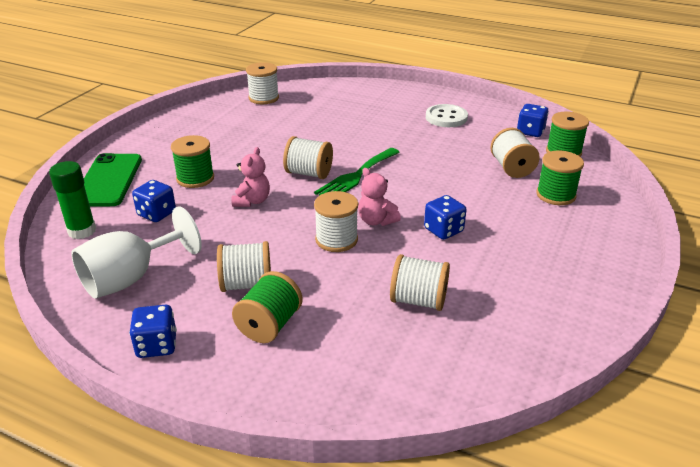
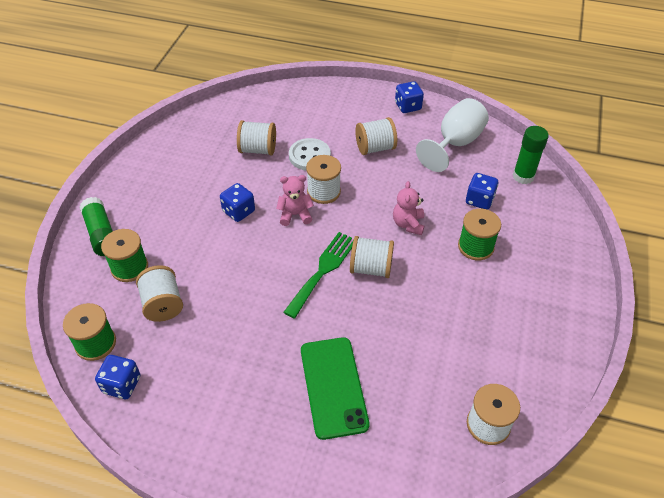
camera: 170 degrees right, 15 degrees up
green phone [84,153,142,207] -> green phone moved to [301,337,369,440]
green spool [232,271,303,343] -> none
pink teddy bear [358,168,401,226] -> pink teddy bear turned 45 degrees counterclockwise [276,175,314,226]
white button [426,104,468,127] -> white button moved to [289,138,331,171]
none -> green glue stick [80,197,113,256]

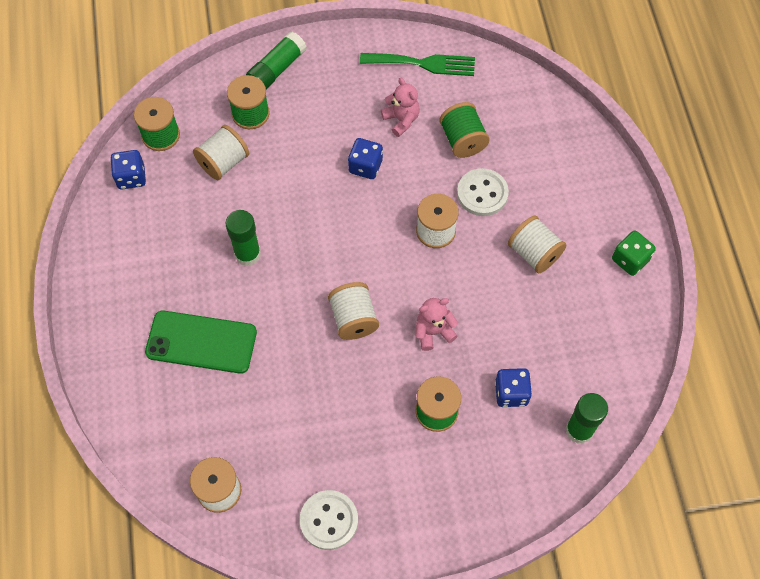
camera: 65 degrees right, 15 degrees up
white spool [237,120,276,155] -> green spool [439,102,490,158]
pink teddy bear [276,175,314,226] -> pink teddy bear moved to [381,78,420,137]
green fork [283,232,353,318] -> green fork moved to [360,53,475,76]
green phone [301,337,369,440] -> green phone turned 45 degrees clockwise [145,310,257,374]
blue dice [395,81,424,113] -> green dice [612,231,656,276]
white goblet [416,98,489,172] -> none
none -> green glue stick [226,210,261,266]
none -> white button [300,490,358,550]

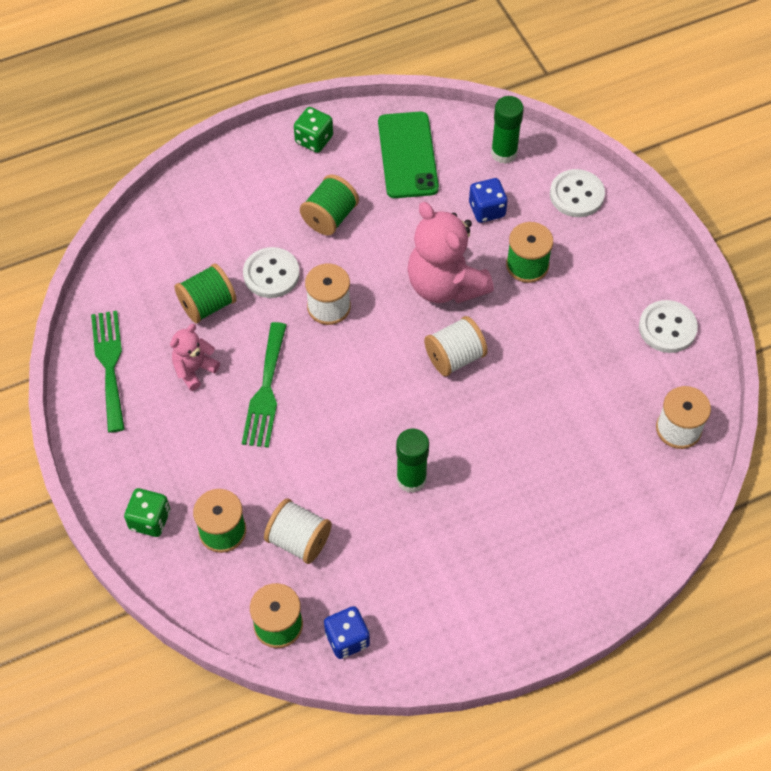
camera: 105 degrees left, 5 degrees down
green phone [145,310,257,374] -> green phone moved to [378,112,439,198]
green glue stick [246,32,307,89] -> green dice [124,488,170,537]
blue dice [348,138,383,179] -> green fork [242,322,287,448]
pink teddy bear [416,298,458,351] -> pink teddy bear [407,202,494,304], size x1.92
white spool [508,215,566,273] -> green spool [300,174,359,235]
none -> white button [550,169,605,217]

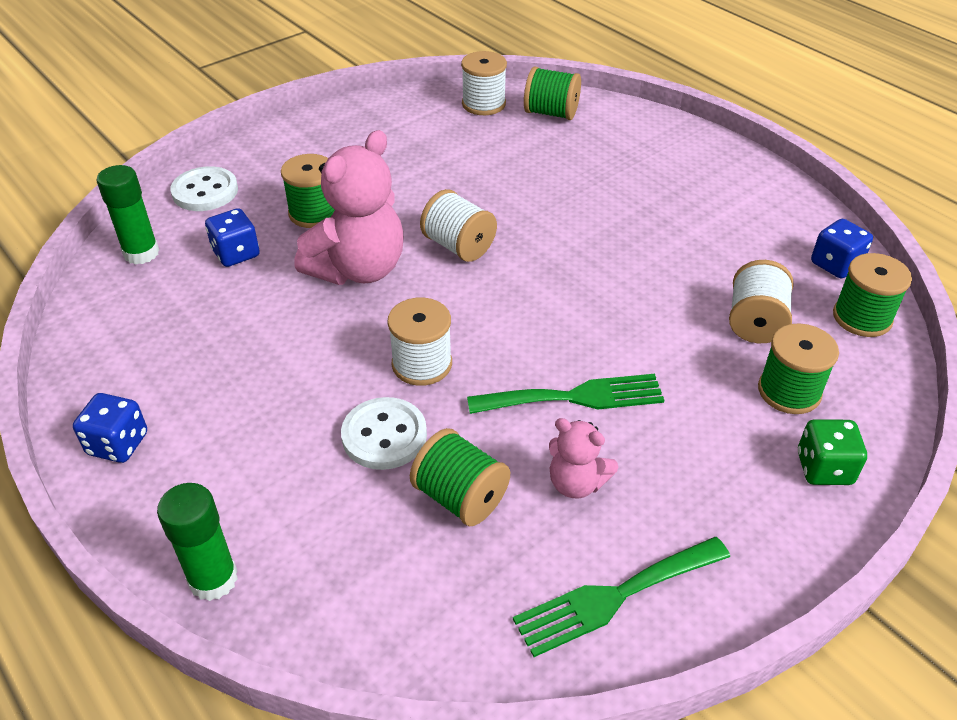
camera: 105 degrees left, 15 degrees down
green dice [294,107,333,153] -> blue dice [73,393,147,463]
green spool [300,174,359,235] -> green spool moved to [524,66,581,120]
green phone [378,112,439,198] -> none
green glue stick [396,428,429,493] -> green glue stick moved to [157,483,238,601]
white button [639,300,698,353] -> none

